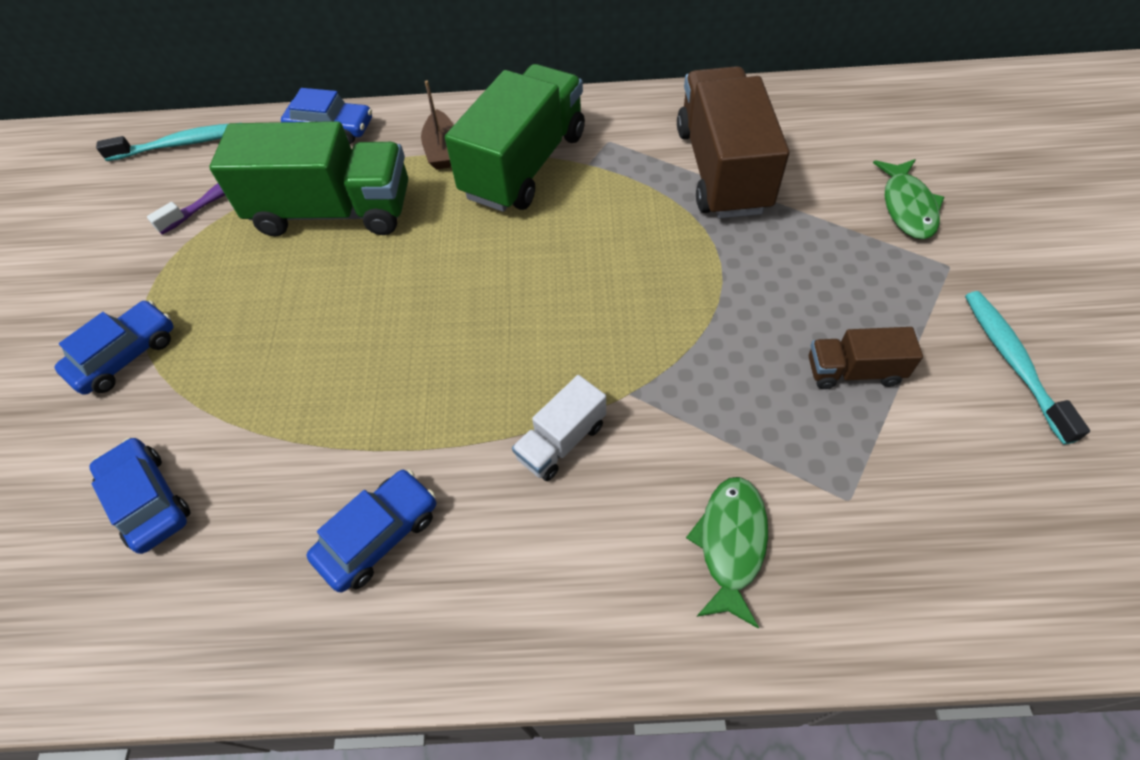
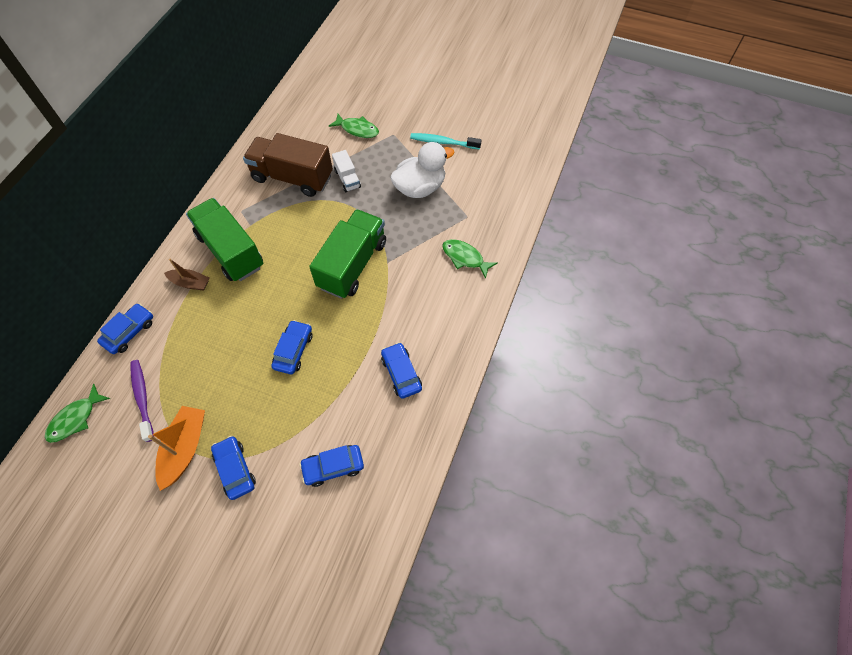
camera: 70 degrees left, 5 degrees up
turquoise toothbrush [96,124,228,161] -> green fish [45,384,110,443]
green truck [209,121,408,236] -> green truck moved to [309,209,386,299]
white truck [512,375,606,481] -> white truck moved to [332,150,361,192]
brown truck [809,327,923,389] -> white duck [390,142,454,198]
none -> orange boat [148,406,205,491]
none -> blue car [271,320,313,374]

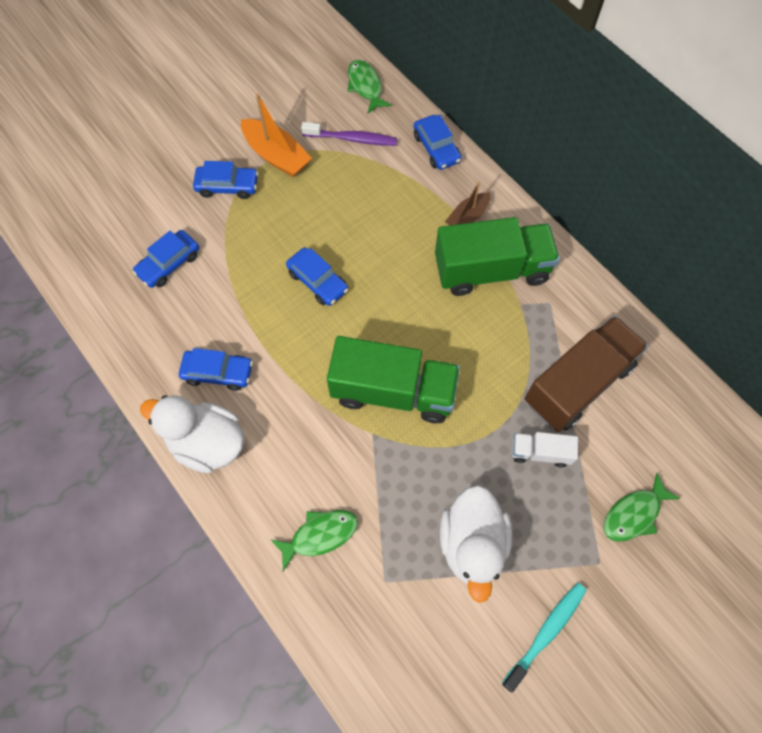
camera: 120 degrees right, 5 degrees up
blue car [299,445,364,487] -> blue car turned 150 degrees counterclockwise [133,230,199,288]
green truck [309,209,386,299] -> green truck turned 45 degrees counterclockwise [327,336,460,423]
none -> white duck [140,395,244,473]

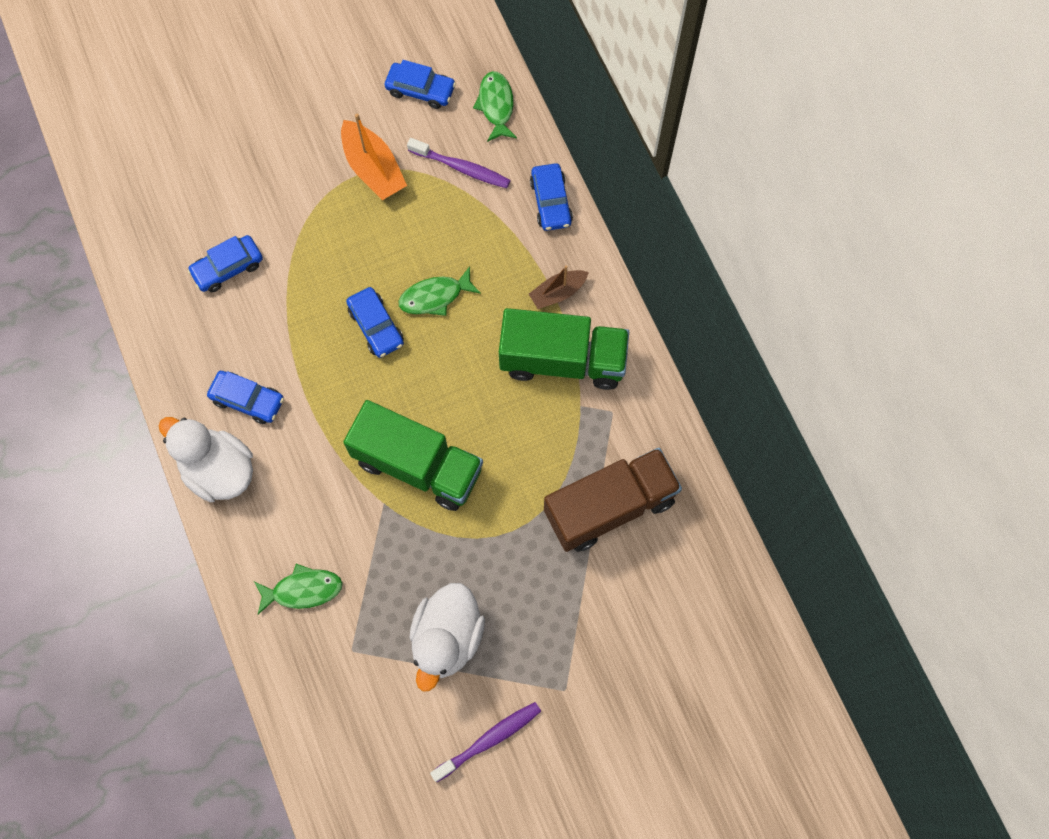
camera: 15 degrees right, 5 degrees up
blue car [193,161,258,199] -> blue car moved to [385,60,456,109]
turquoise toothbrush [502,583,586,692] -> purple toothbrush [430,702,541,782]
white truck [512,432,578,467] -> none
green fish [604,473,681,542] -> green fish moved to [399,266,481,316]

